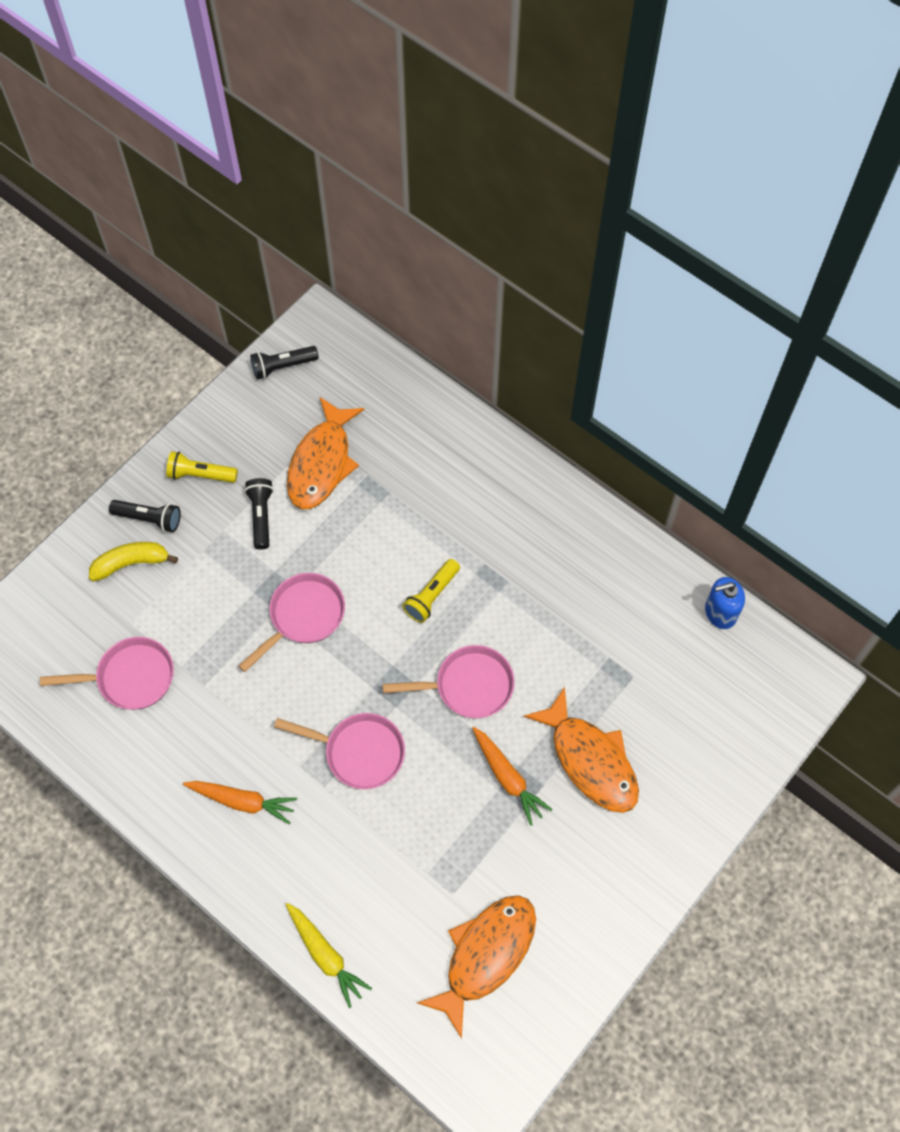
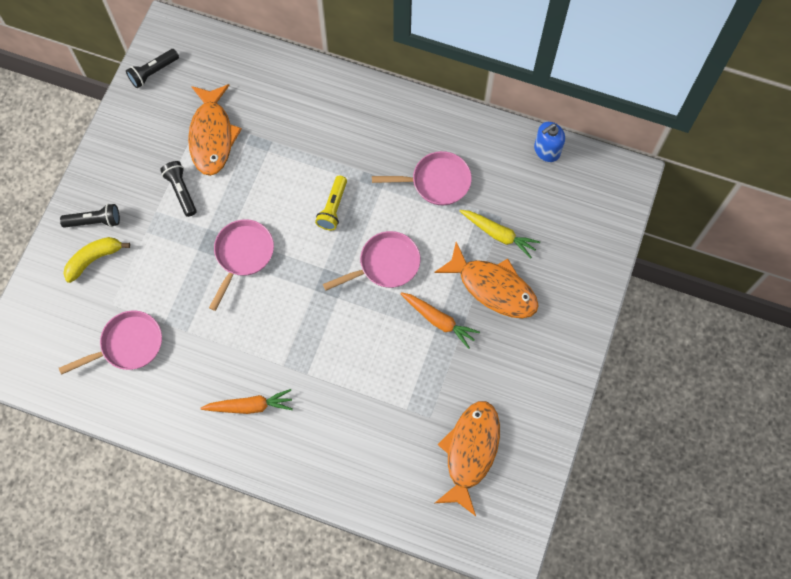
camera: 20 degrees left, 5 degrees up
yellow flashlight [166,451,238,483] -> none
pink pan [274,713,405,789] -> pink pan moved to [372,151,472,205]
yellow carrot [286,903,372,1008] -> yellow carrot moved to [460,210,540,258]

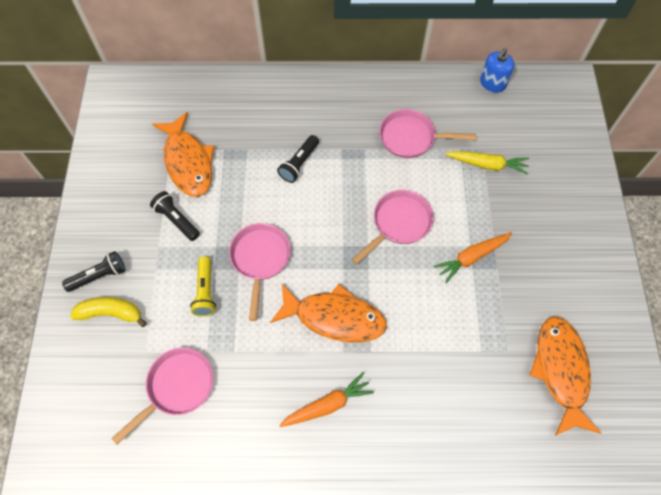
camera: 20 degrees left, 5 degrees down
yellow banana [64,237,130,283] -> yellow banana turned 60 degrees clockwise [70,297,147,327]
black flashlight [126,49,179,88] -> black flashlight moved to [277,135,319,183]
yellow flashlight [315,175,347,230] -> yellow flashlight moved to [190,256,216,317]
pink pan [372,151,472,205] -> pink pan turned 150 degrees counterclockwise [380,109,476,158]
orange carrot [400,292,480,349] -> orange carrot turned 135 degrees clockwise [434,232,512,283]
orange fish [434,242,539,318] -> orange fish moved to [270,284,387,343]

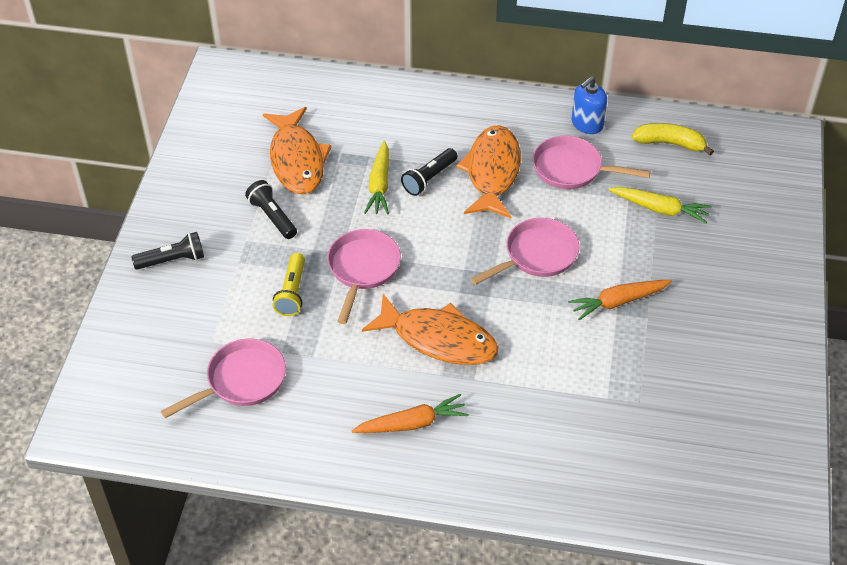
camera: 10 degrees right, 15 degrees down
yellow banana [70,297,147,327] -> yellow banana moved to [632,123,714,155]
blue soap dispenser [480,48,514,92] -> blue soap dispenser moved to [571,76,607,134]
orange fish [529,316,601,436] -> orange fish moved to [456,125,521,218]
none -> yellow carrot [364,140,389,215]

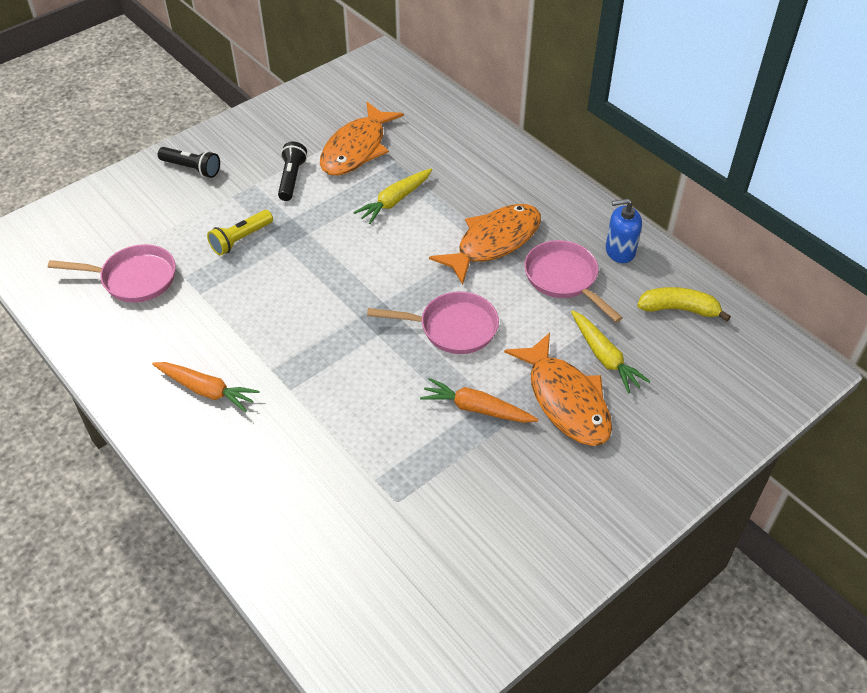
camera: 40 degrees right, 0 degrees up
pink pan [327,229,401,324] -> none
orange fish [362,294,498,365] -> orange fish moved to [504,332,612,446]
black flashlight [401,148,458,196] -> none
yellow banana [632,123,714,155] -> yellow banana turned 45 degrees counterclockwise [637,287,731,321]

